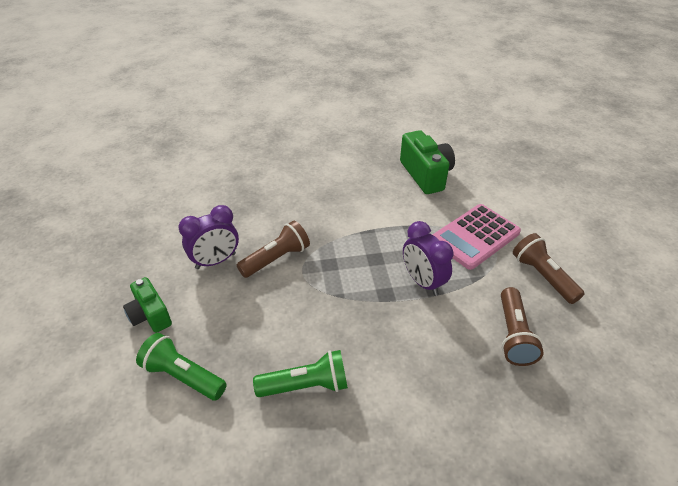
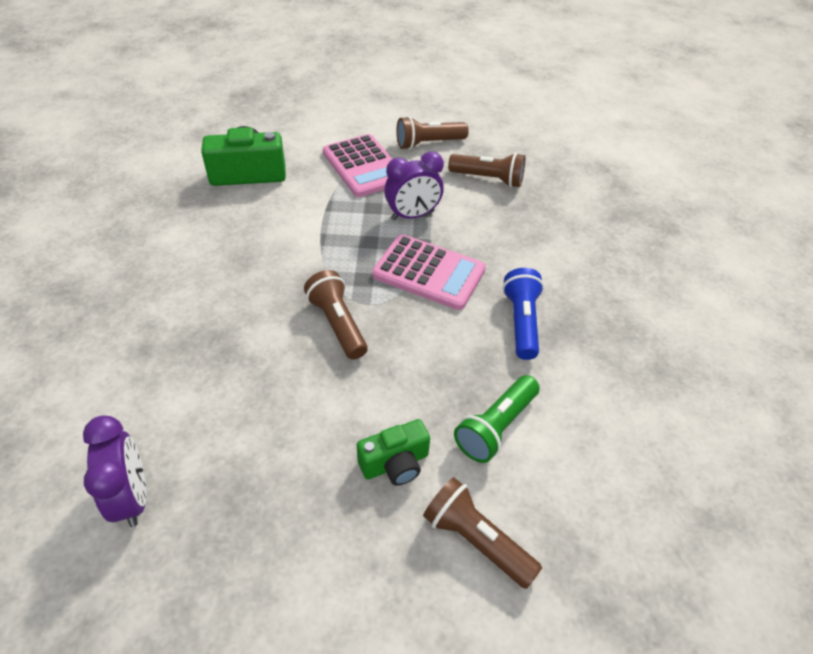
camera: 80 degrees left, 5 degrees up
purple clock [178,205,239,269] -> purple clock moved to [83,415,147,527]
green flashlight [253,350,348,397] -> blue flashlight [502,268,544,360]
none -> pink calculator [372,234,486,310]
none -> brown flashlight [423,477,542,589]

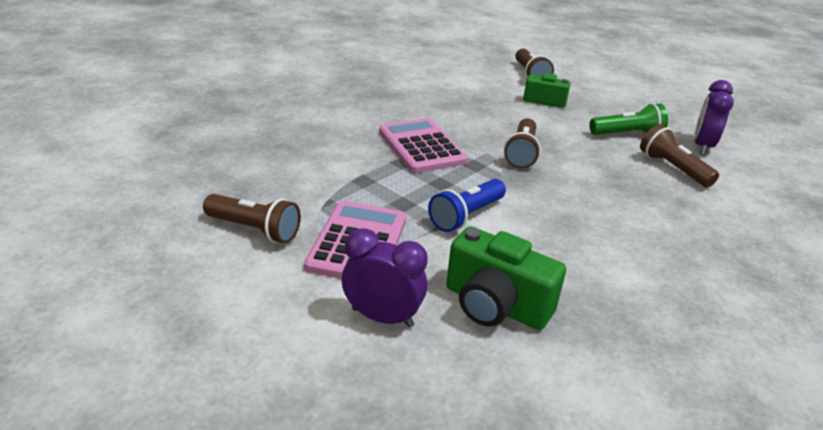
camera: 140 degrees left, 15 degrees down
purple clock [384,151,444,221] -> purple clock moved to [342,228,428,328]
brown flashlight [448,153,525,188] -> brown flashlight moved to [640,124,719,187]
green flashlight [454,375,539,463] -> green flashlight moved to [589,103,668,135]
blue flashlight [502,268,544,360] -> blue flashlight moved to [428,179,506,232]

